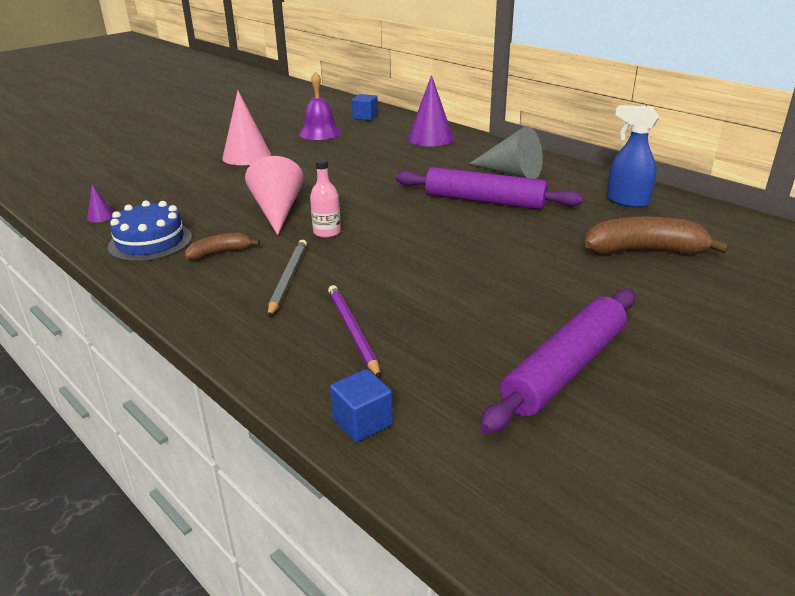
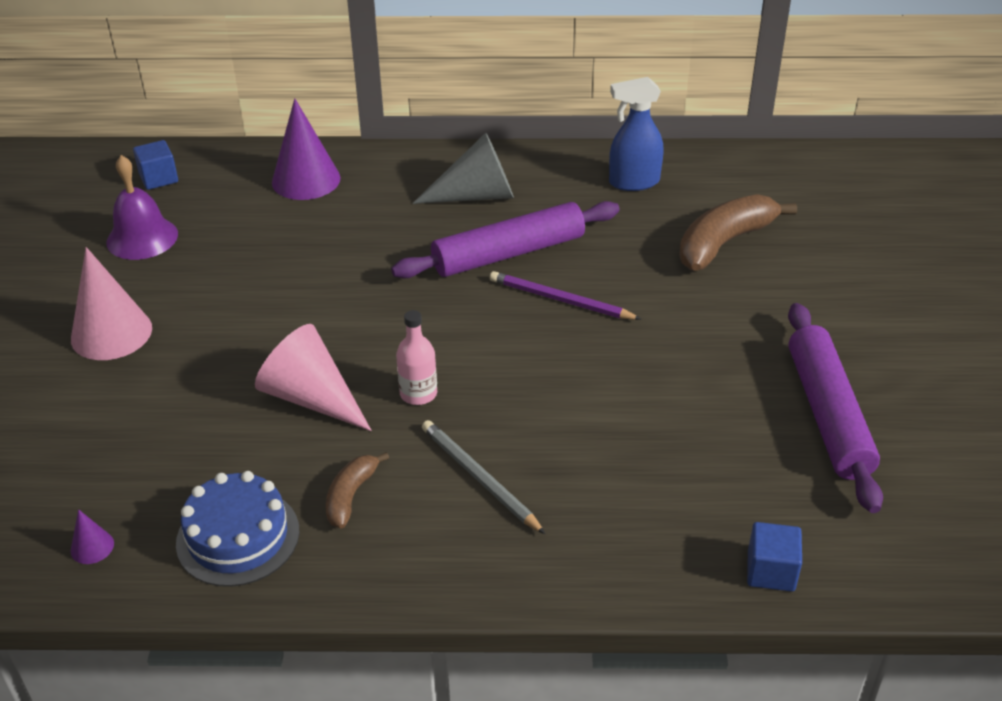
camera: 45 degrees left, 10 degrees up
purple pencil [328,285,381,378] -> purple pencil moved to [490,271,641,320]

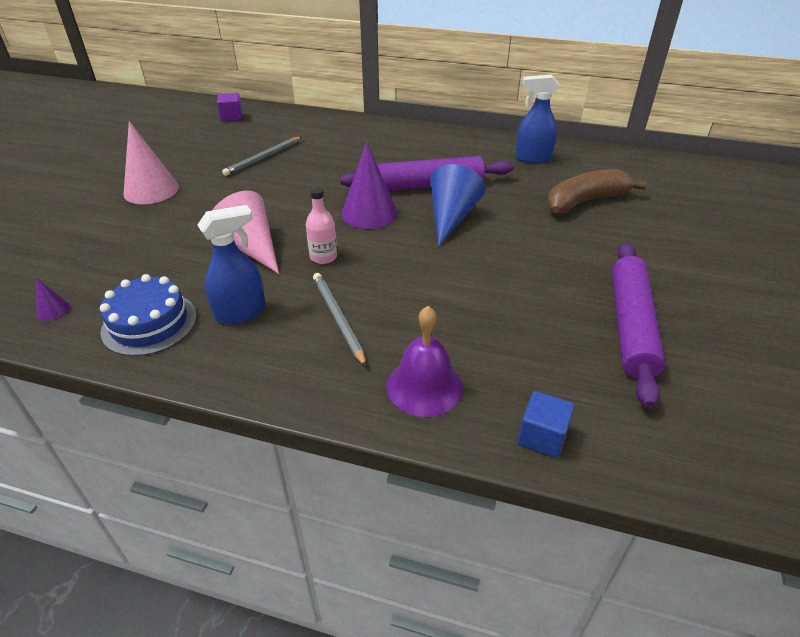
camera: 15 degrees right, 0 degrees up
purple bell [107,155,178,260] -> purple bell moved to [386,306,463,417]
blue cube [133,140,178,190] -> purple cube [217,93,242,122]
purple cone [272,98,341,200] -> purple cone moved to [342,142,397,229]
brown banana [326,452,389,529] -> blue spray bottle [197,205,266,324]
grey cone [412,133,514,204] -> none
purple pencil [490,271,641,320] -> blue cone [430,164,486,247]
none -> grey pencil [222,137,302,176]

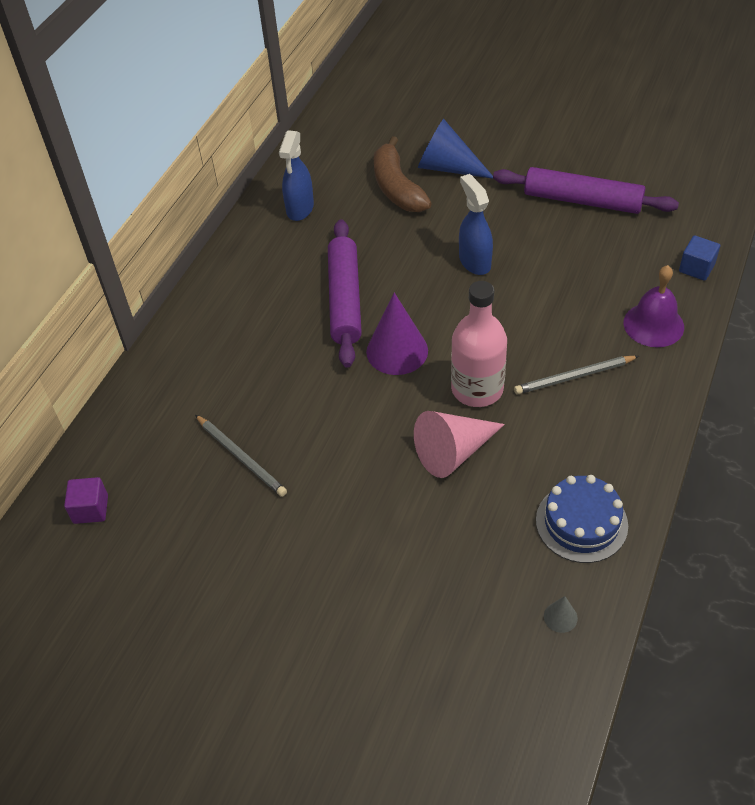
camera: 80 degrees left, 10 degrees up
purple cone [36,278,70,321] -> grey cone [544,596,578,633]
pink cone [123,121,179,204] -> none
blue spray bottle [197,205,266,324] -> blue spray bottle moved to [459,174,493,275]
pink bottle [306,187,337,264] -> pink bottle [451,281,507,407], size x1.83
blue cone [430,164,486,247] -> blue cone moved to [418,119,493,179]

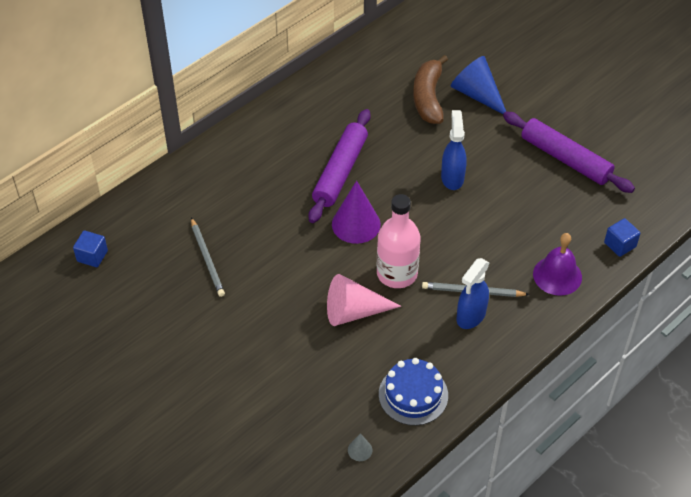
camera: 20 degrees right, 0 degrees up
purple cube [64,477,108,524] -> blue cube [73,230,108,267]
blue spray bottle [279,130,314,221] -> blue spray bottle moved to [457,258,490,329]

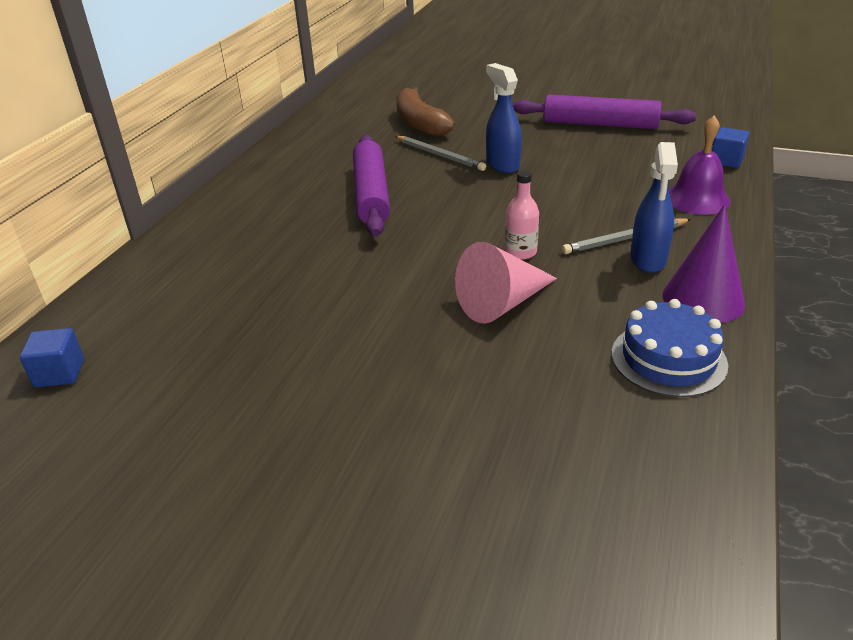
camera: 25 degrees left, 15 degrees down
grey pencil [191,217,225,297] -> grey pencil moved to [395,136,486,171]
purple cone [332,181,381,244] -> purple cone moved to [662,204,745,323]
grey cone [348,433,373,461] -> none
pink bottle [377,194,421,288] -> pink bottle [505,170,539,260], size x0.55
blue cone [451,56,506,114] -> none

